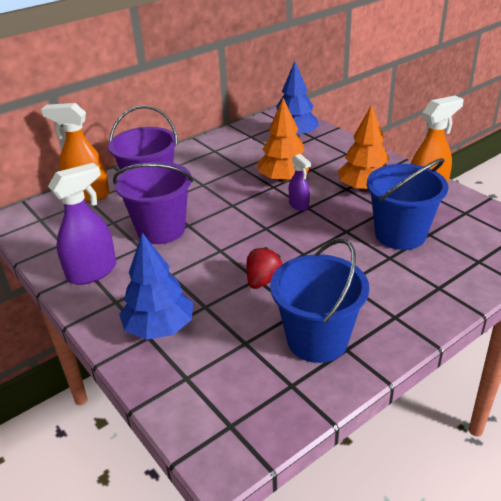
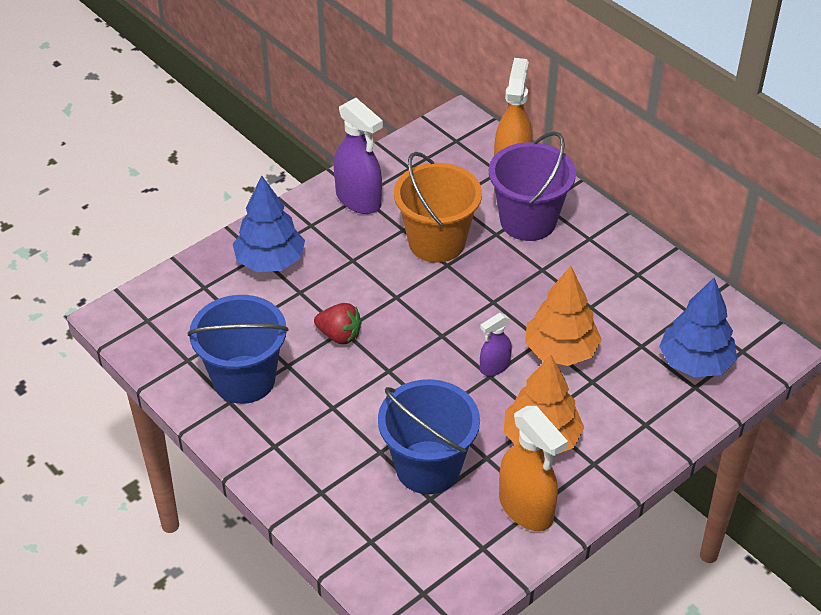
camera: 85 degrees right, 10 degrees up
purple bucket [113,162,193,244] -> orange bucket [394,152,482,263]

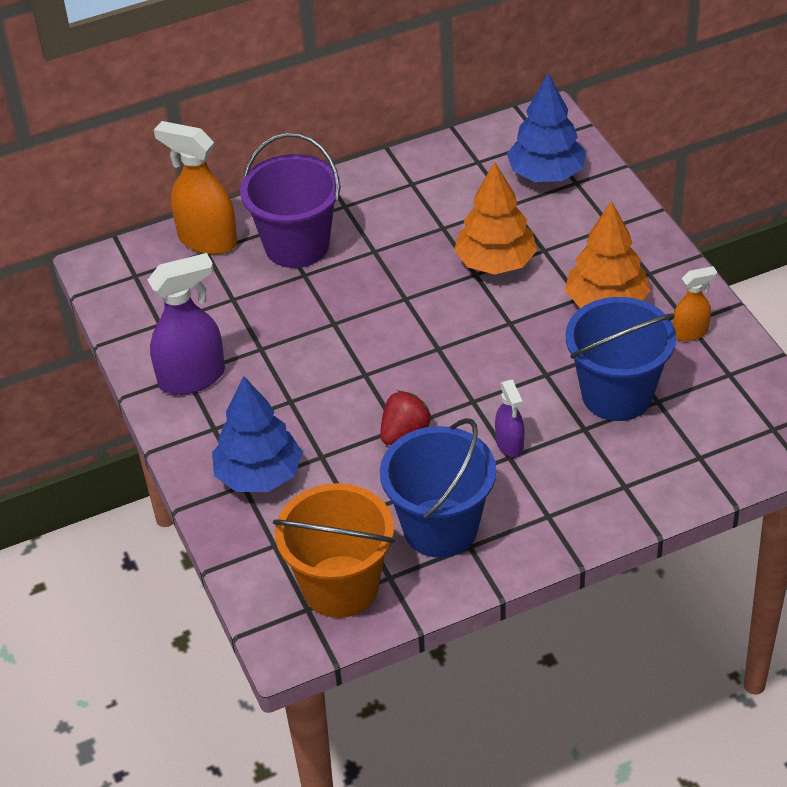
camera: 70 degrees left, 0 degrees up
orange bucket [394,152,482,263] -> orange bucket moved to [273,483,395,618]
purple spray bottle [480,313,512,376] -> purple spray bottle moved to [495,380,524,457]
orange spray bottle [499,406,568,531] -> orange spray bottle [673,266,717,341], size x0.55

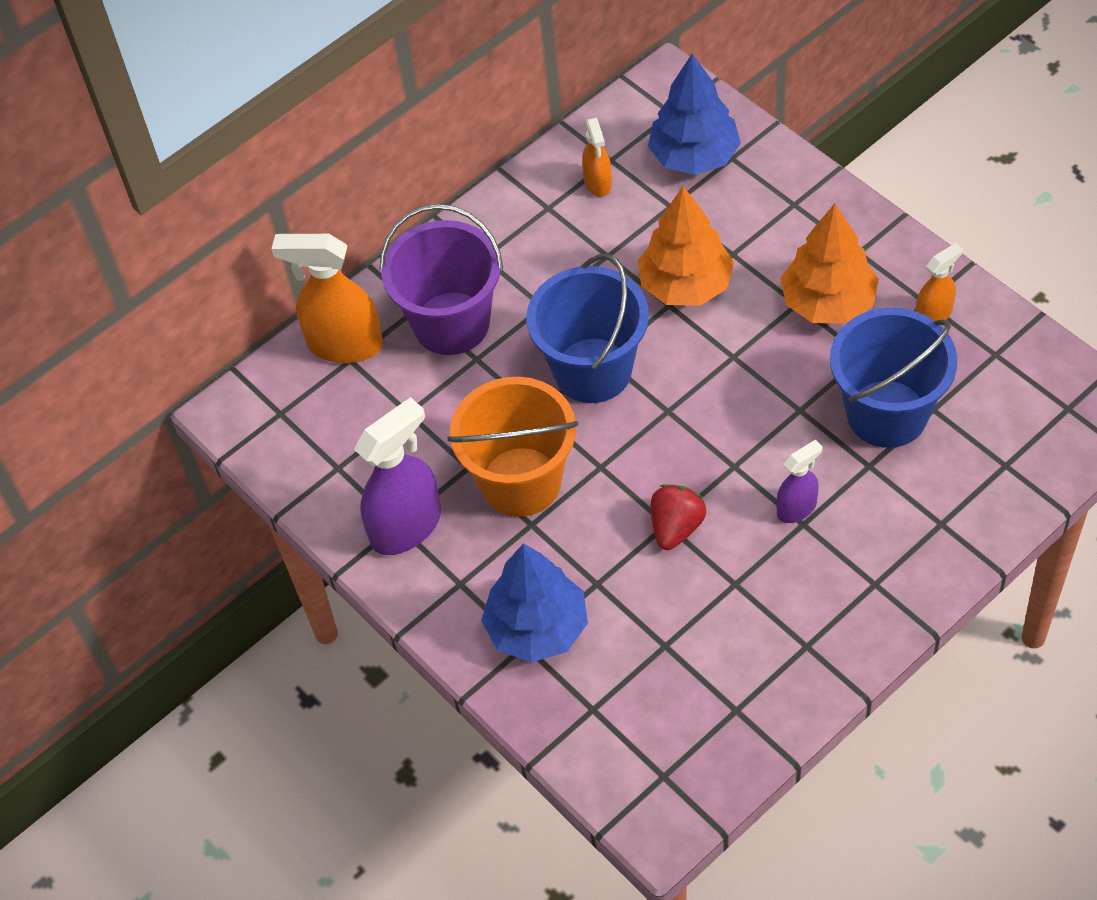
camera: 15 degrees left, 10 degrees up
orange bucket [273,483,395,618] -> orange bucket moved to [448,377,579,517]
blue bucket [380,418,496,558] -> blue bucket moved to [527,254,649,403]
purple spray bottle [495,380,524,457] -> purple spray bottle turned 90 degrees counterclockwise [776,439,822,523]
none -> orange spray bottle [582,118,612,197]

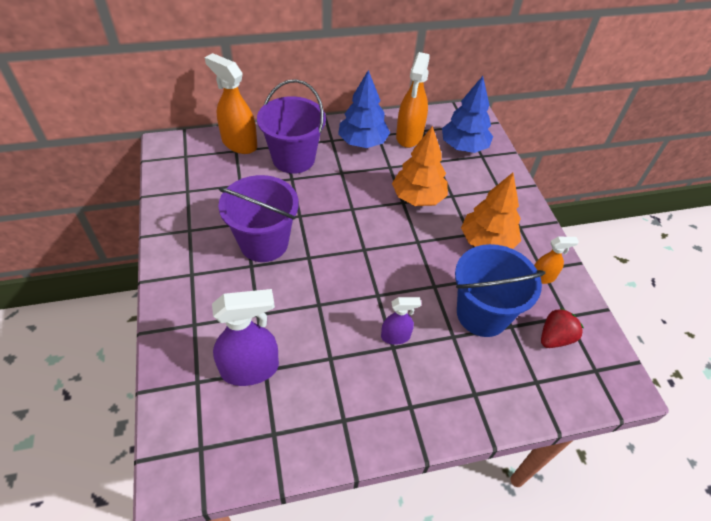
camera: 20 degrees right, 5 degrees down
purple spray bottle [354,397,441,555] -> purple spray bottle moved to [212,289,279,386]
orange bucket [448,377,579,517] -> purple bucket [218,175,299,262]
blue tree [481,543,588,662] -> blue tree moved to [338,70,390,148]
blue bucket [527,254,649,403] -> none
orange spray bottle [582,118,612,197] -> orange spray bottle [396,52,430,148], size x1.82
red strawberry [651,485,706,550] -> red strawberry moved to [541,308,584,348]

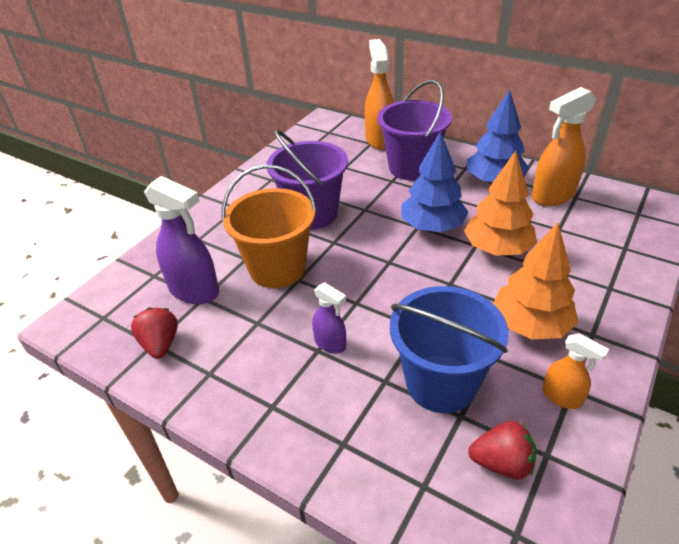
camera: 50 degrees right, 10 degrees down
blue tree [442,76,493,153] -> blue tree moved to [401,131,468,232]
none -> red strawberry [131,307,178,359]
none -> orange bucket [221,165,317,288]

